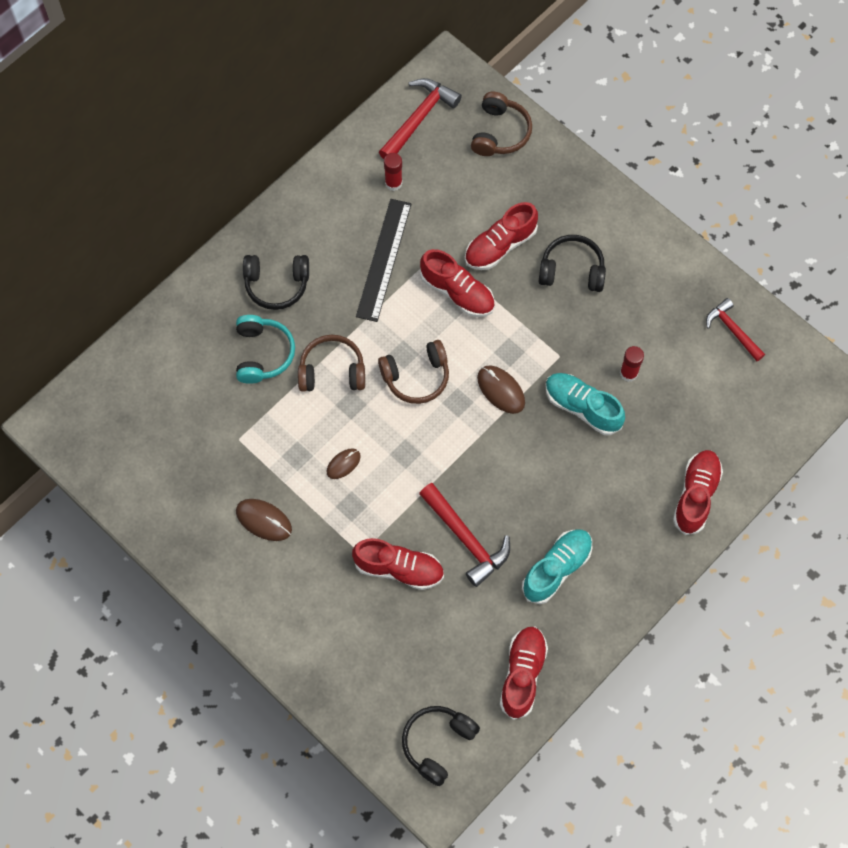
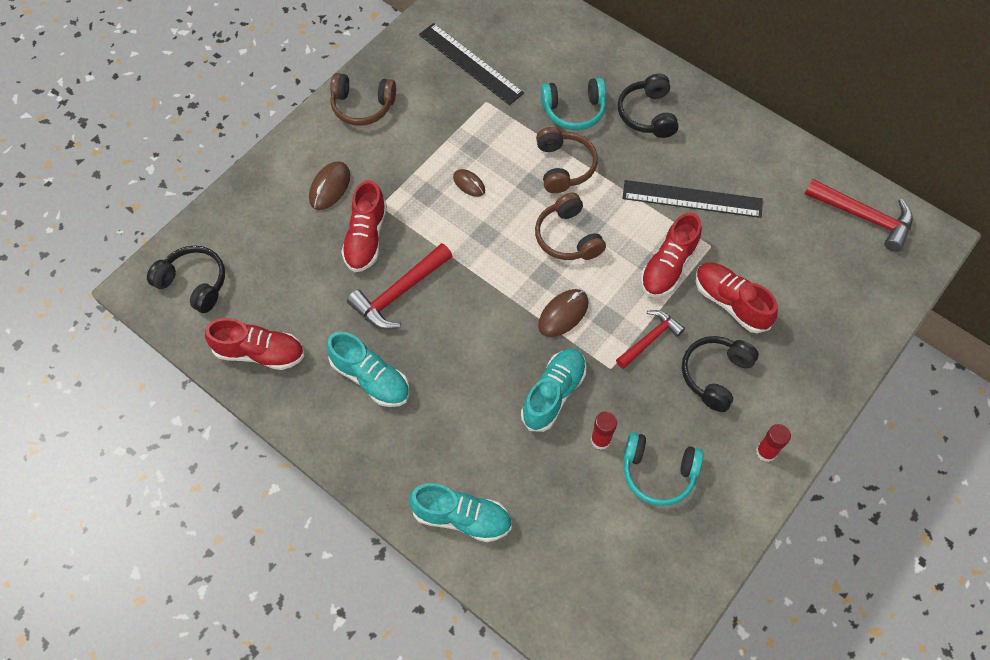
camera: 85 degrees right, 5 degrees down
brown mouse [236,499,292,541] -> brown mouse moved to [309,161,350,210]
red glue stick [384,153,402,191] -> red glue stick moved to [756,424,791,462]
brown headphones [471,92,532,156] -> brown headphones moved to [330,73,396,126]
black headphones [539,235,606,292] -> black headphones turned 150 degrees counterclockwise [682,336,759,412]
red shoe [673,450,723,535] -> turquoise shoe [409,483,512,542]
red hammer [706,298,765,361] -> red hammer moved to [616,310,685,369]
none -> black ruler [419,23,524,105]
none -> turquoise headphones [624,432,704,506]

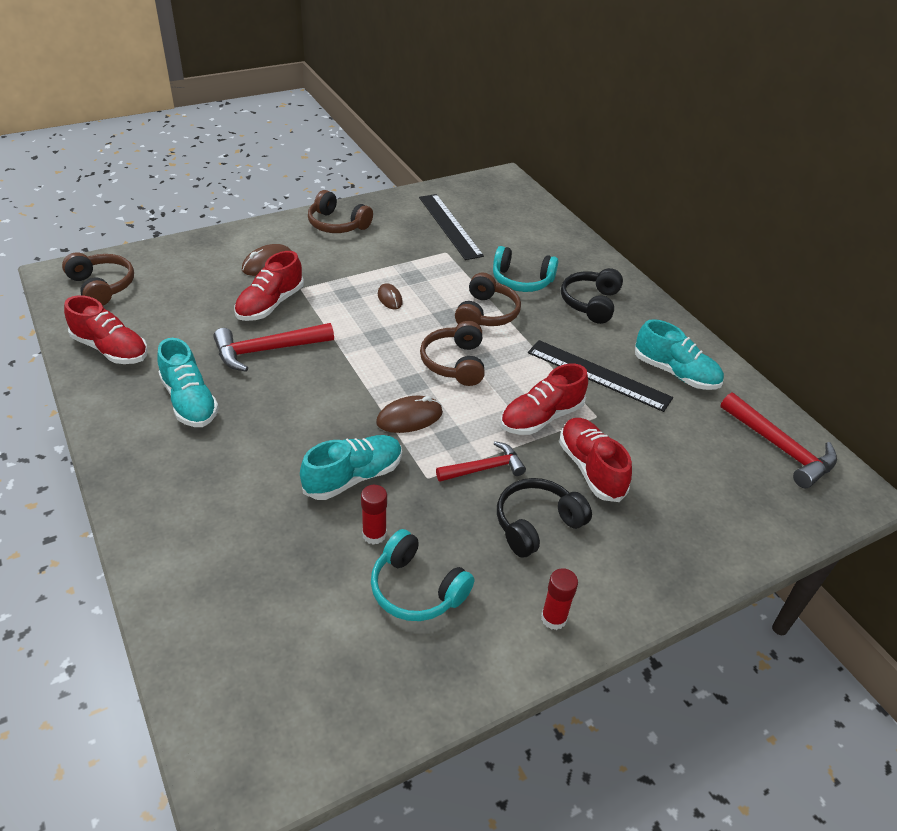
camera: 20 degrees right, 20 degrees down
black headphones [147,246,225,313] -> brown headphones [62,252,134,305]
turquoise shoe [409,483,512,542] -> turquoise shoe moved to [635,319,724,390]

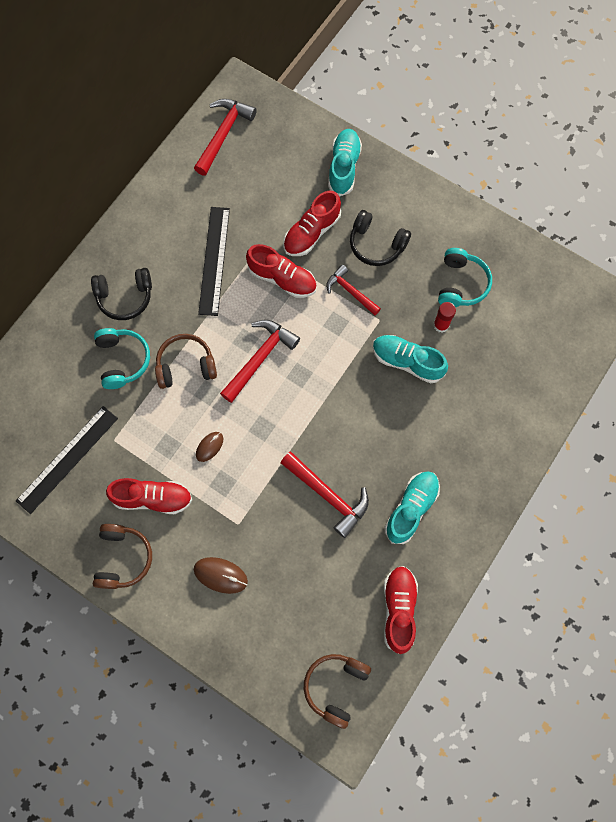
camera: 115 degrees left, 30 degrees up
red shoe [234,251,304,321] -> red shoe moved to [106,478,192,514]
brown mouse [376,396,443,433] -> none
brown headphones [420,321,485,386] -> red hammer [220,320,300,403]
red glue stick [541,568,578,630] -> none
turquoise shoe [635,319,724,390] -> turquoise shoe moved to [328,129,362,197]

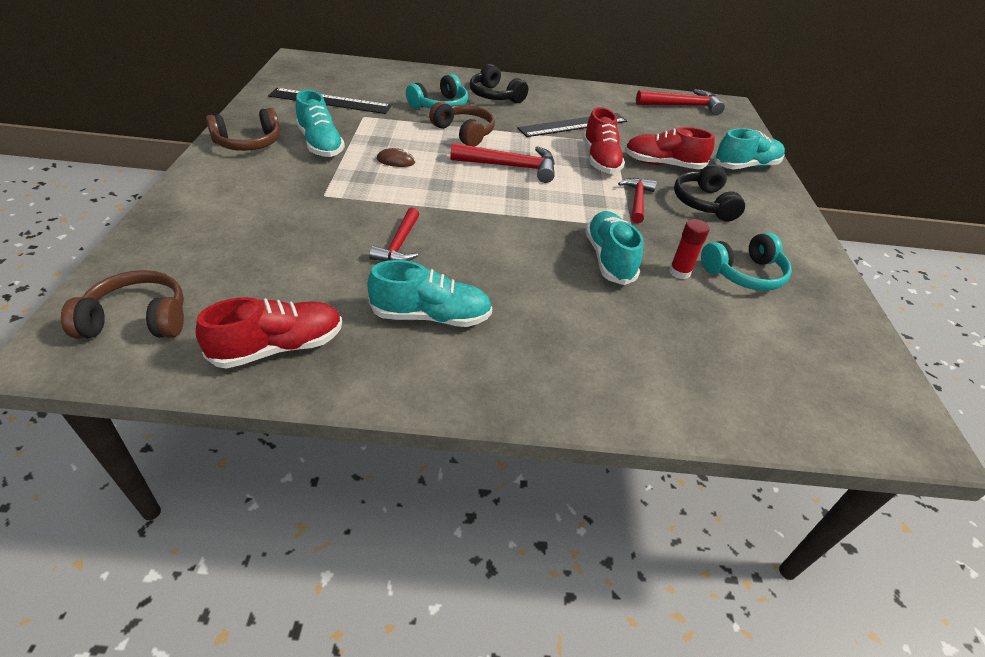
camera: 55 degrees right, 30 degrees down
red shoe [106,478,192,514] -> turquoise shoe [296,90,345,157]
brown mouse [194,557,248,594] -> none
red hammer [281,452,369,538] -> red hammer [369,208,419,261], size x0.66

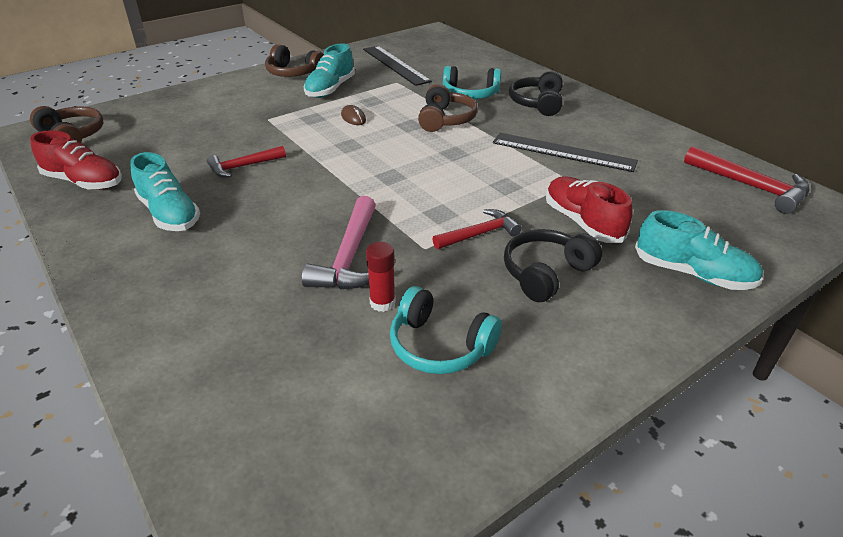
camera: 55 degrees right, 5 degrees down
red hammer [450,143,555,183] -> none
red shoe [583,107,625,174] -> none
turquoise shoe [585,211,643,285] -> pink hammer [302,196,376,289]

